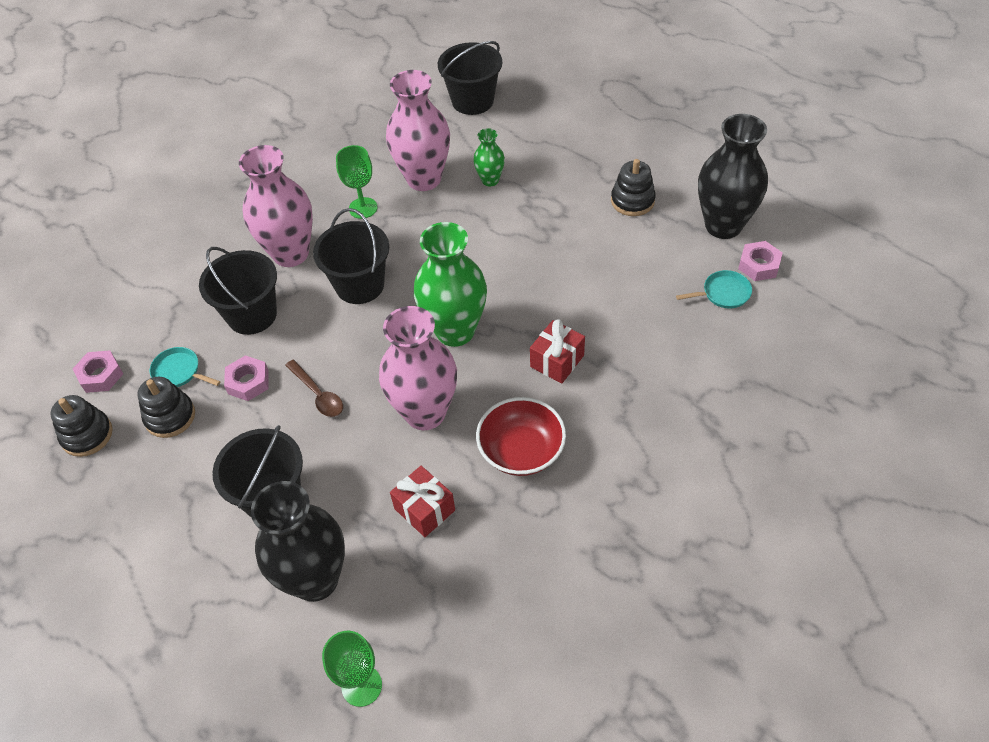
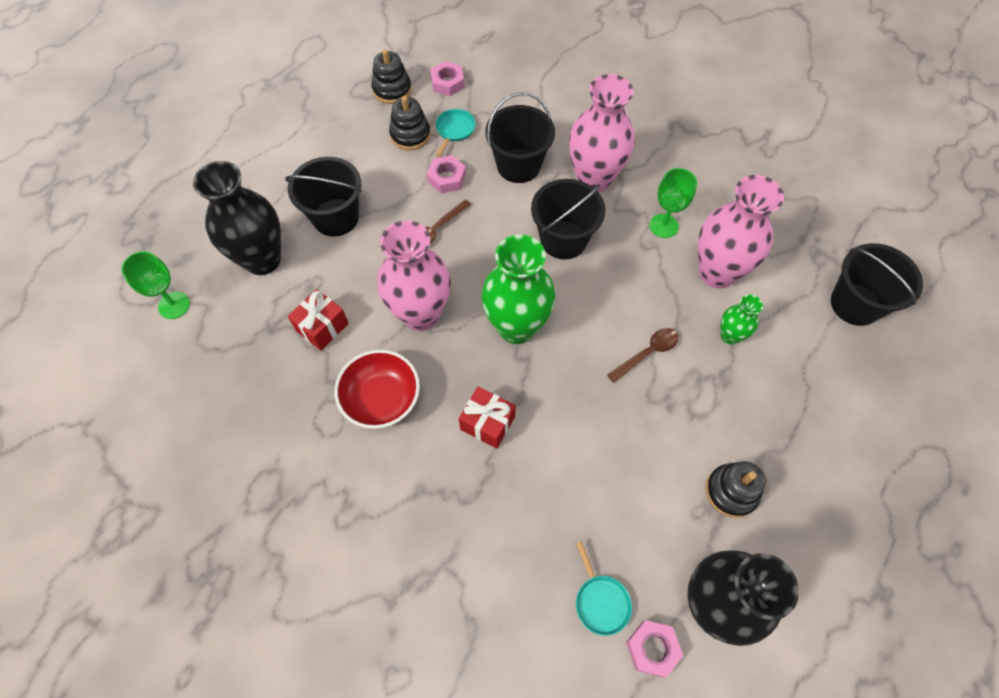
camera: 80 degrees right, 10 degrees up
none -> brown spoon [607,328,679,383]

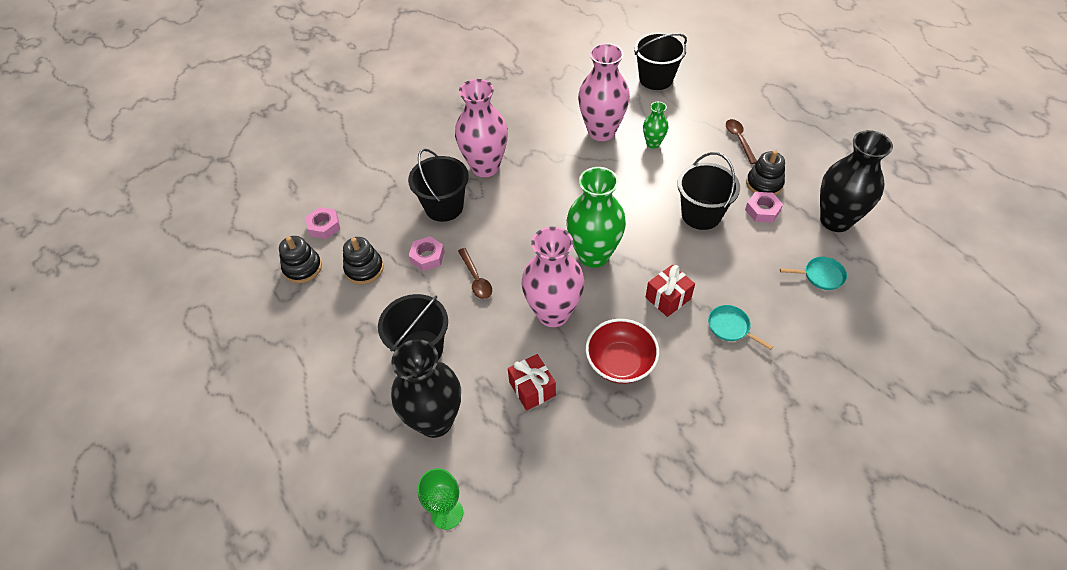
camera: 65 degrees left, 10 degrees down
turquoise pan [435,109,476,157] -> turquoise pan moved to [708,305,773,350]
black bucket [531,179,606,259] -> black bucket moved to [677,152,740,230]
brown spoon [607,328,679,383] -> brown spoon moved to [726,119,757,164]
pink nut [626,620,683,678] -> pink nut moved to [745,192,783,223]
green goblet [649,168,697,238] -> none

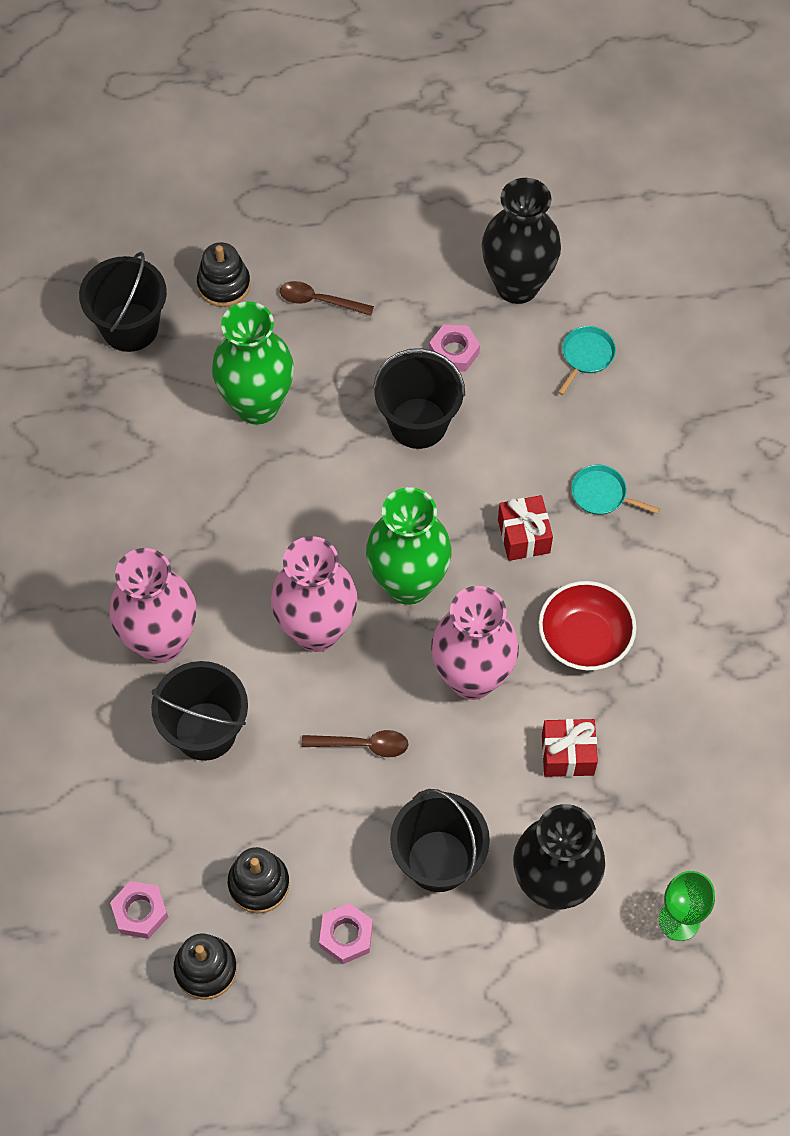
camera: 65 degrees left, 10 degrees up
pink nut [409,236,445,271] -> pink nut moved to [319,903,373,964]
pink vase [578,43,630,141] -> pink vase moved to [271,536,358,652]
green vase [643,102,668,148] -> green vase [212,302,294,425], size x2.01
turquoise pan [708,305,773,350] -> turquoise pan turned 45 degrees clockwise [571,465,660,515]
black stacking toy [746,150,785,196] -> black stacking toy moved to [197,242,251,307]

